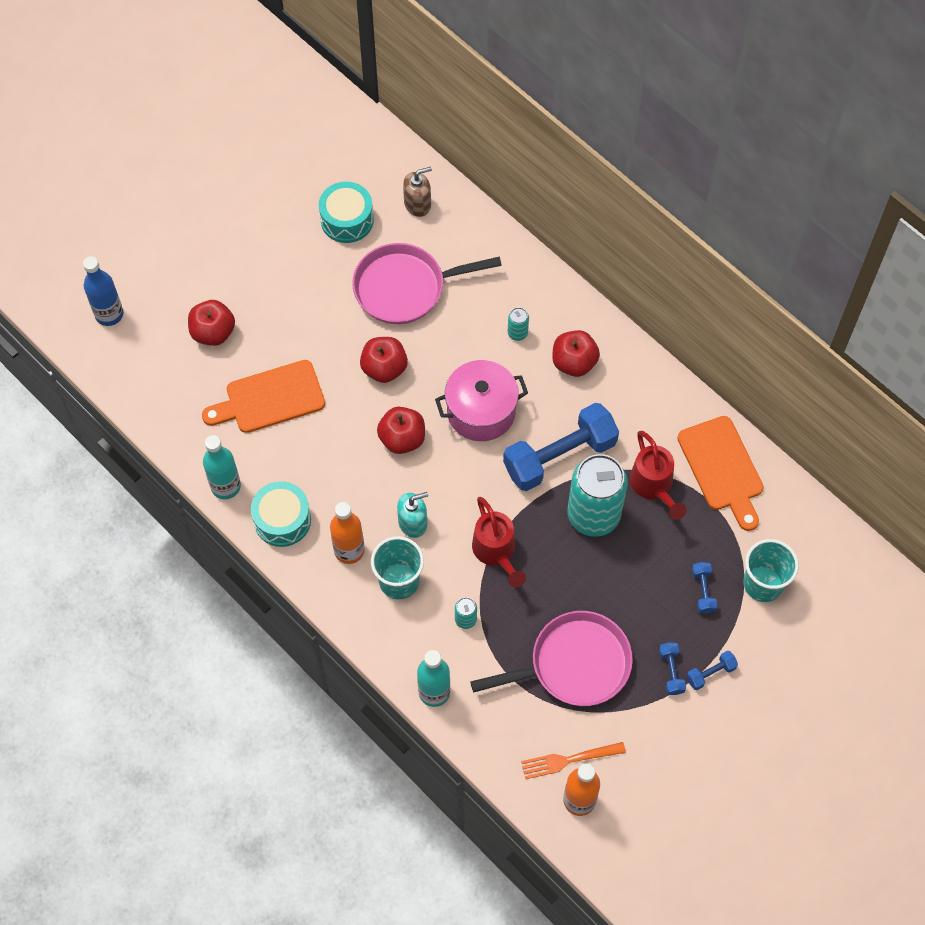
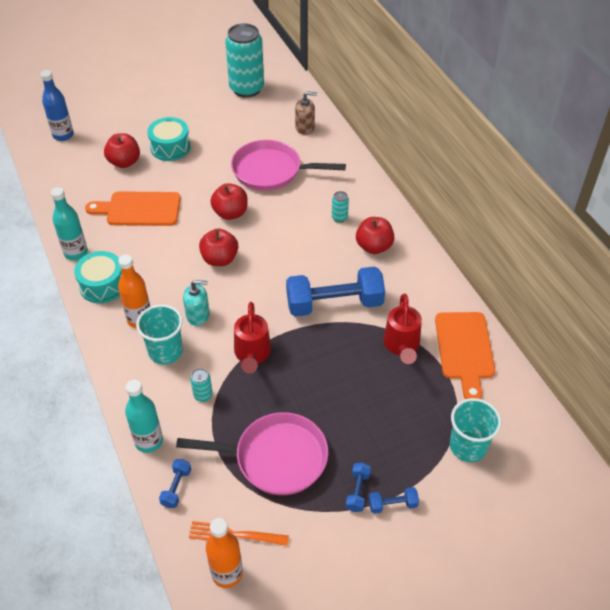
camera: 20 degrees right, 15 degrees down
turquoise drum [319,182,374,243] -> turquoise drum moved to [147,117,191,161]
pink pot [435,360,528,441] -> none
turquoise can [568,454,628,537] -> turquoise can moved to [225,23,264,98]
blue dumbbell [692,562,717,614] -> blue dumbbell moved to [159,459,191,508]

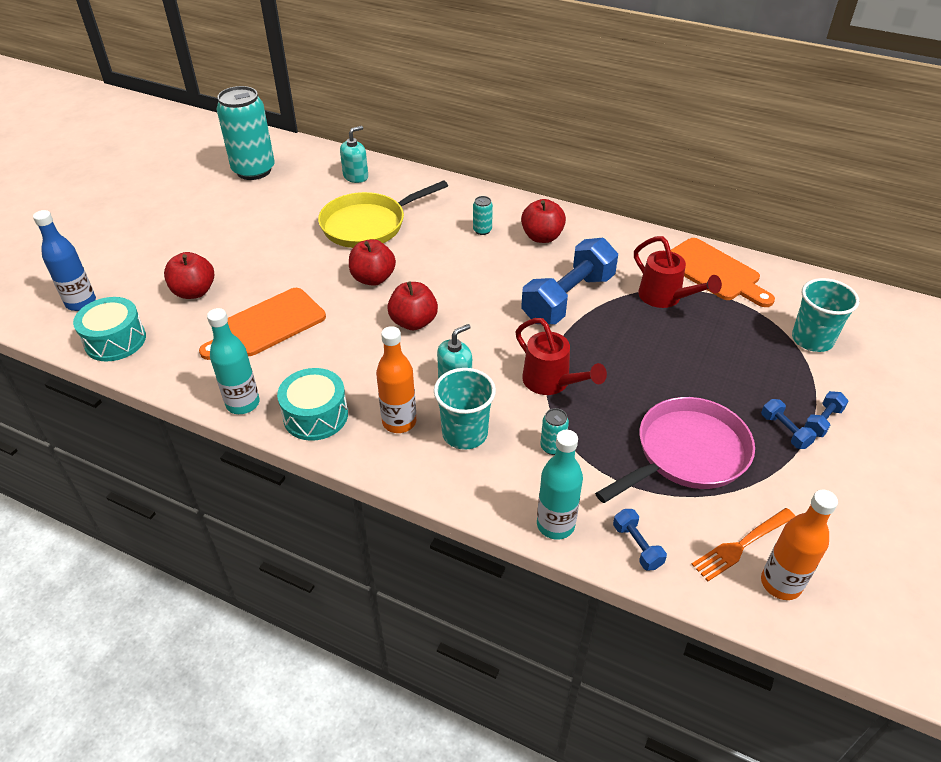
camera: 40 degrees left, 5 degrees down
turquoise drum [147,117,191,161] -> turquoise drum moved to [73,297,146,361]
pink pan [231,140,346,191] -> yellow pan [318,180,448,248]
brown soap dispenser [295,91,317,135] -> turquoise soap dispenser [340,126,368,183]

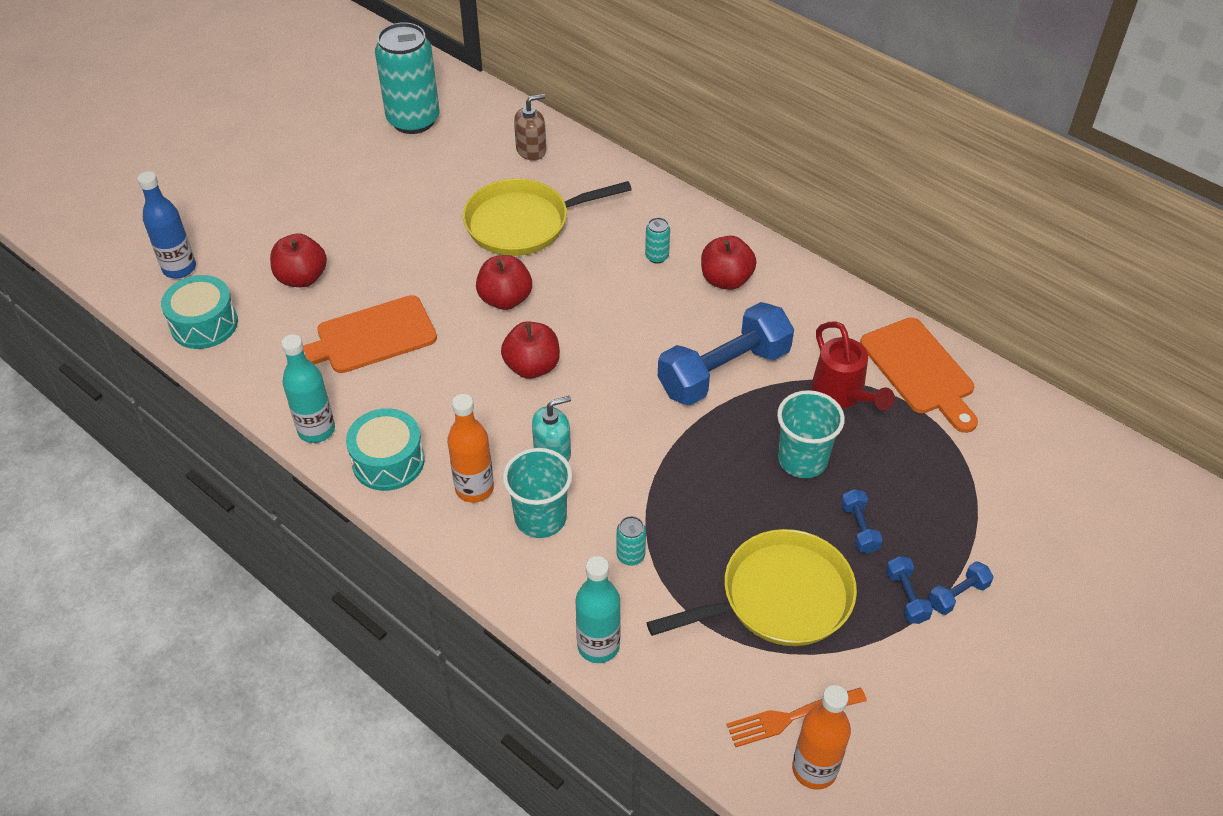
camera: 15 degrees right, 5 degrees up
turquoise soap dispenser [340,126,368,183] -> brown soap dispenser [514,94,546,161]
red watering can [515,318,607,395] -> none
pink pan [595,397,755,503] -> yellow pan [647,529,857,646]
blue dumbbell [613,509,667,571] -> blue dumbbell moved to [841,489,883,553]
turquoise cup [792,278,859,352] -> turquoise cup moved to [777,390,845,478]

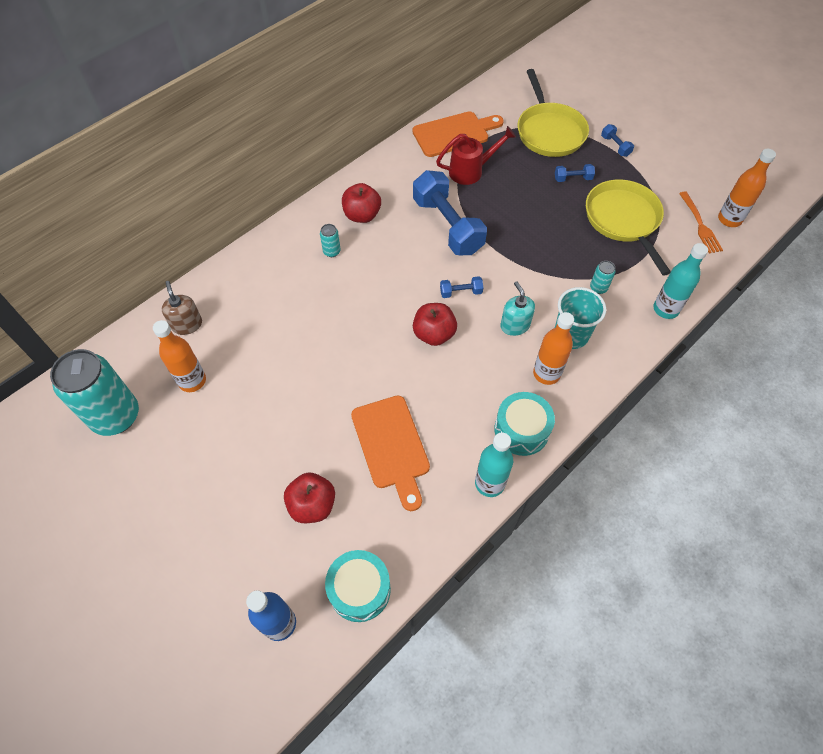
camera: 85 degrees left, 10 degrees up
yellow pan [463,179,632,256] -> yellow pan moved to [518,69,589,157]
red apple [476,255,532,310] -> none
turquoise cup [777,390,845,478] -> none
blue dumbbell [886,556,933,624] -> blue dumbbell moved to [440,276,483,298]
none -> orange bottle [153,320,206,392]

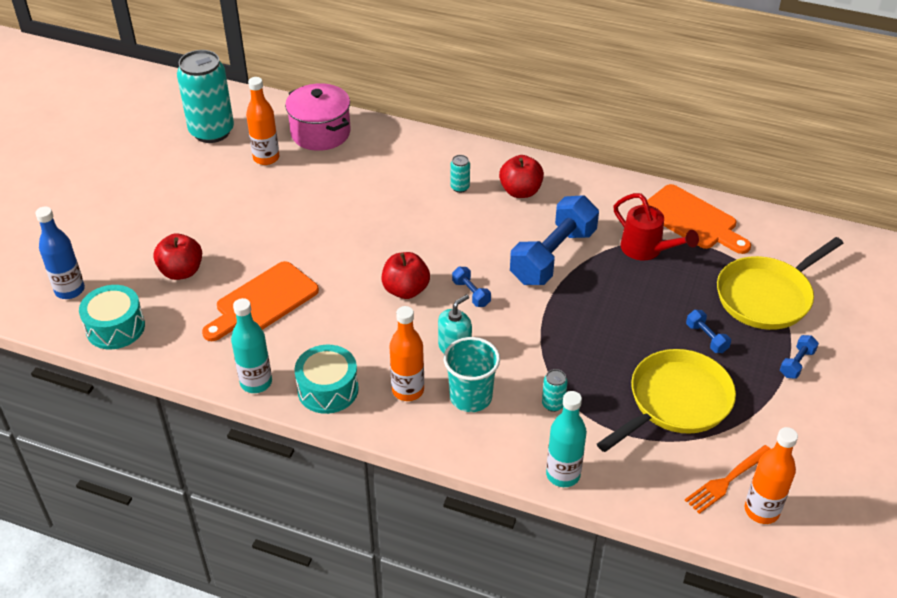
camera: 65 degrees right, 15 degrees down
brown soap dispenser [162,281,202,335] -> pink pot [285,83,351,151]

